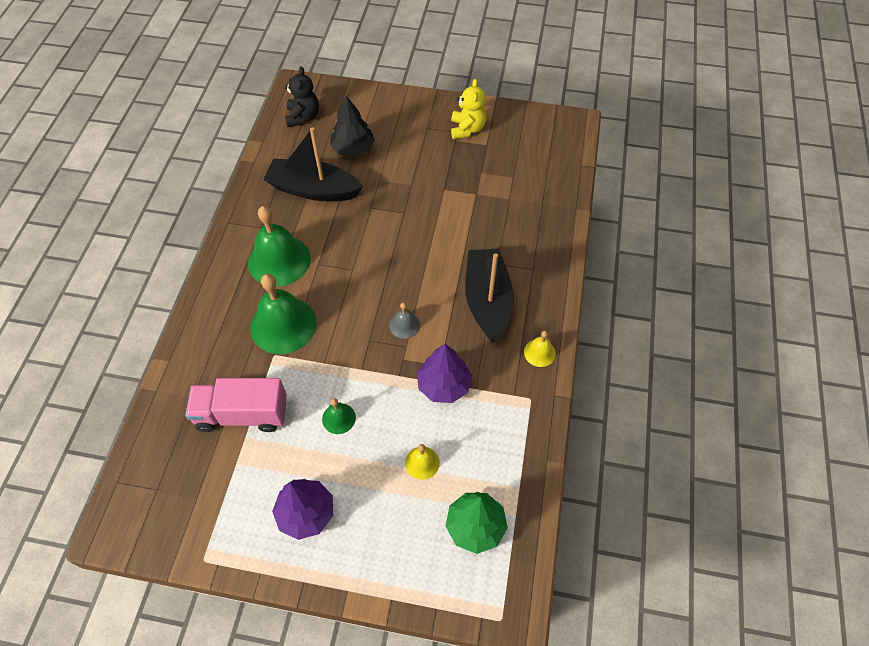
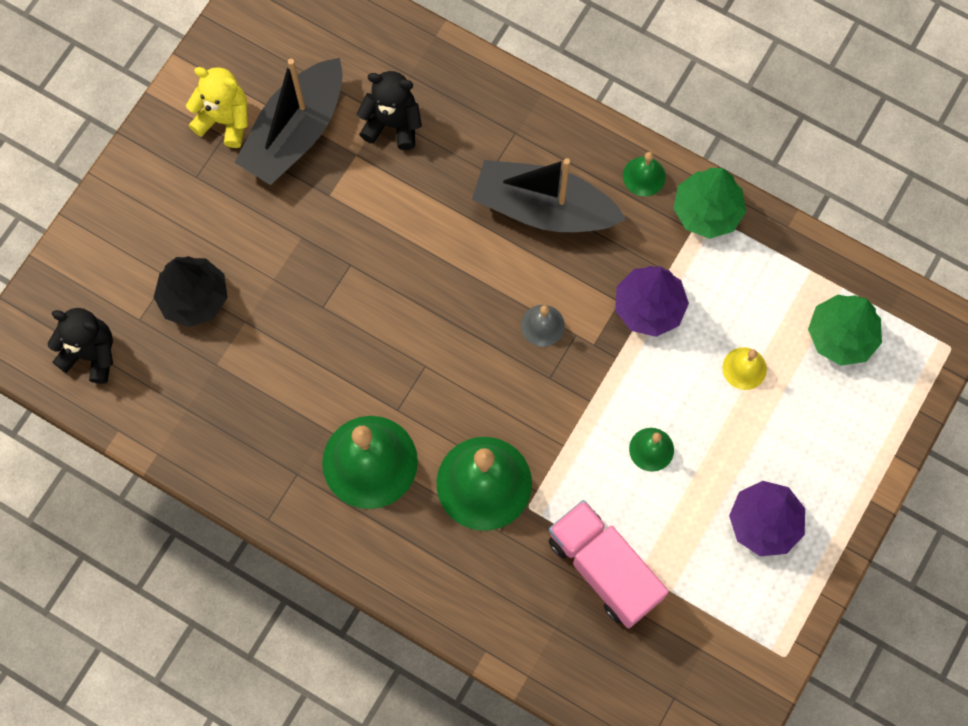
camera: 70 degrees left, 15 degrees up
pink truck [185,378,287,432] -> pink truck turned 120 degrees clockwise [549,500,669,628]
black boat [263,127,363,201] -> black boat moved to [234,58,343,185]
yellow bell [524,331,556,367] -> green bell [623,152,666,196]
none -> black teddy bear [357,71,422,150]
none -> green tree [673,168,746,239]

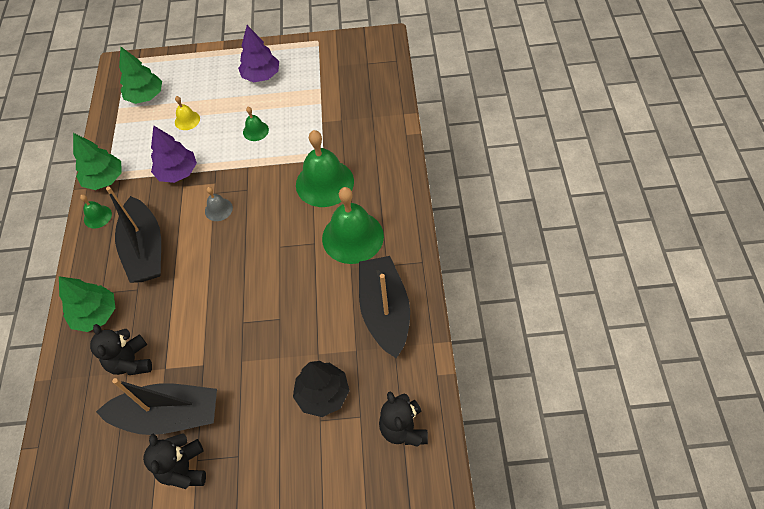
camera: 120 degrees left, 15 degrees down
yellow teddy bear [186,67,248,148] -> black teddy bear [143,433,206,489]
pink truck [549,500,669,628] -> none
none -> green tree [59,276,115,332]
none -> black boat [359,256,410,358]

